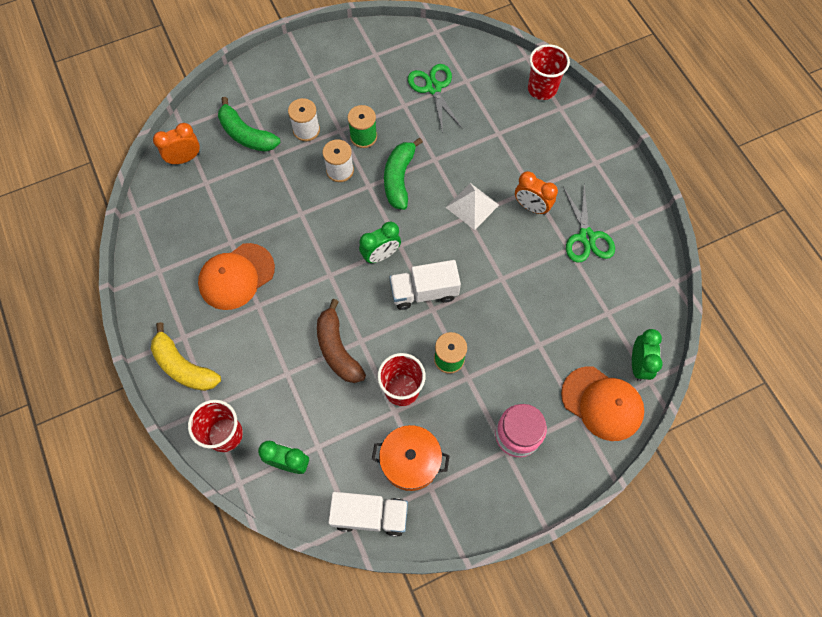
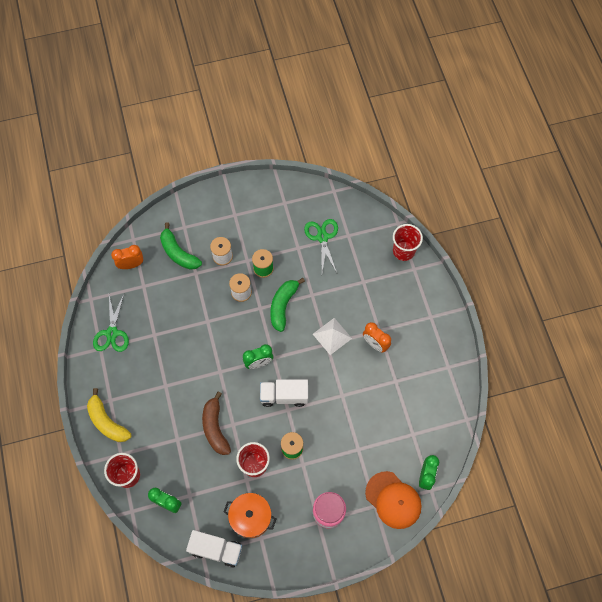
camera: 10 degrees right, 0 degrees up
orange cap [198,243,275,310] -> none
green scissors [563,184,615,263] -> green scissors moved to [93,294,129,352]

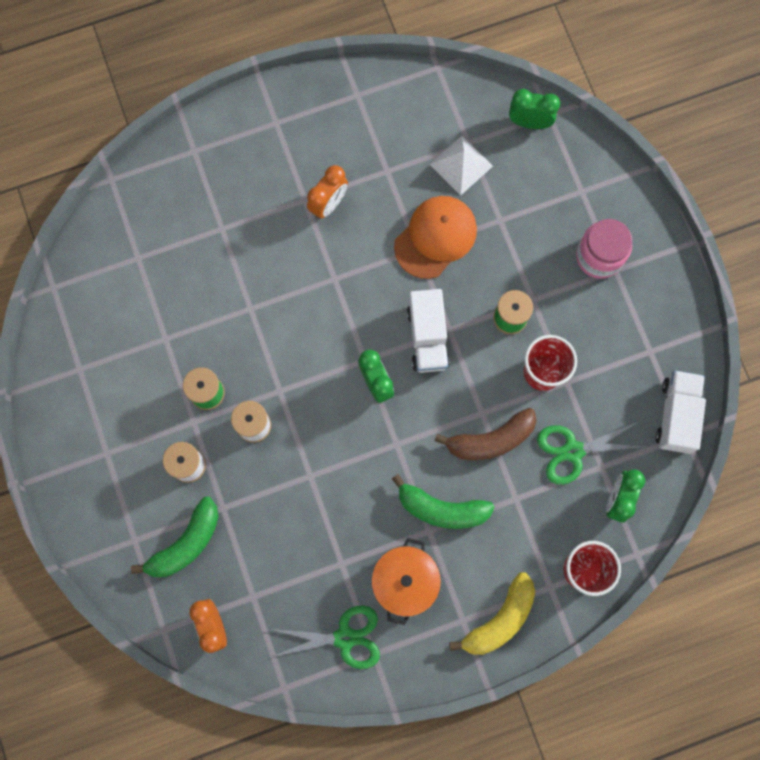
camera: 95 degrees left, 10 degrees up
orange pot [223,493,276,538] -> orange pot moved to [371,538,441,625]
green banana [270,278,305,332] -> green banana moved to [392,474,495,529]
green scissors [304,219,338,273] -> green scissors moved to [537,421,645,485]
white pyramid [313,318,352,355] -> white pyramid moved to [429,136,493,195]
orange cap [365,471,422,529] -> orange cap moved to [394,196,477,279]
red cup [393,224,423,261] -> none

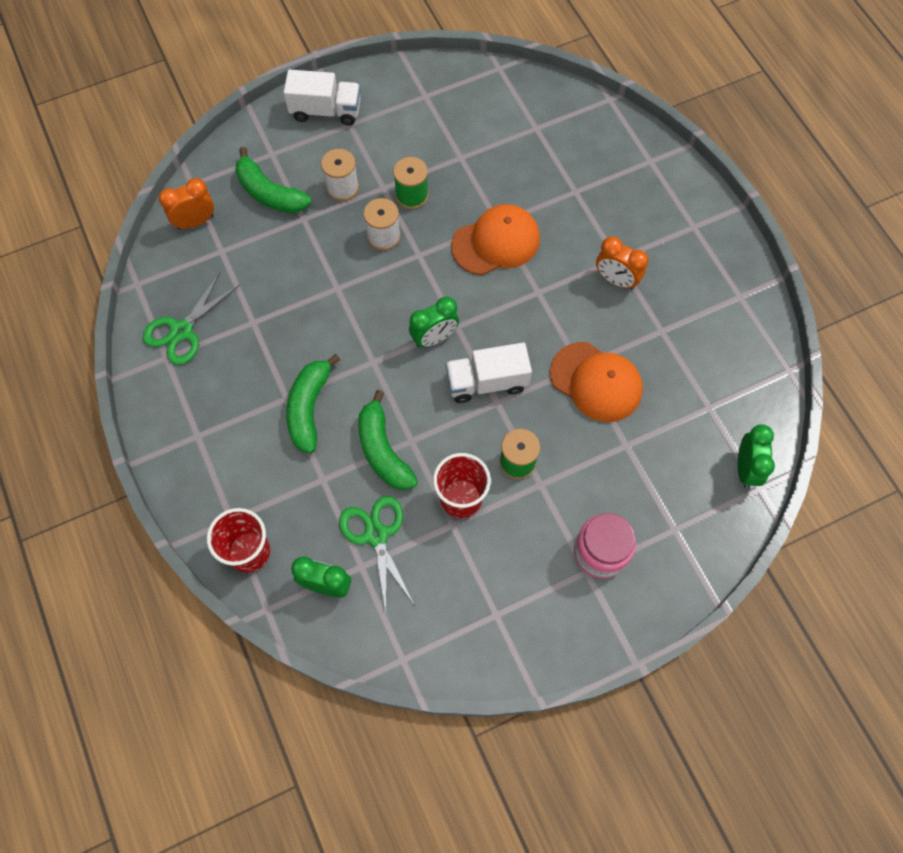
camera: 85 degrees right, 10 degrees down
green scissors [271,605,380,669] -> green scissors turned 45 degrees clockwise [143,272,240,365]
orange pot [371,538,441,625] -> none
white pyramid [429,136,493,195] -> none
brown banana [434,408,537,460] -> green banana [358,390,418,490]
yellow banana [449,572,535,655] -> none
white truck [656,370,706,454] -> white truck moved to [283,69,361,126]
none -> orange cap [451,204,540,275]

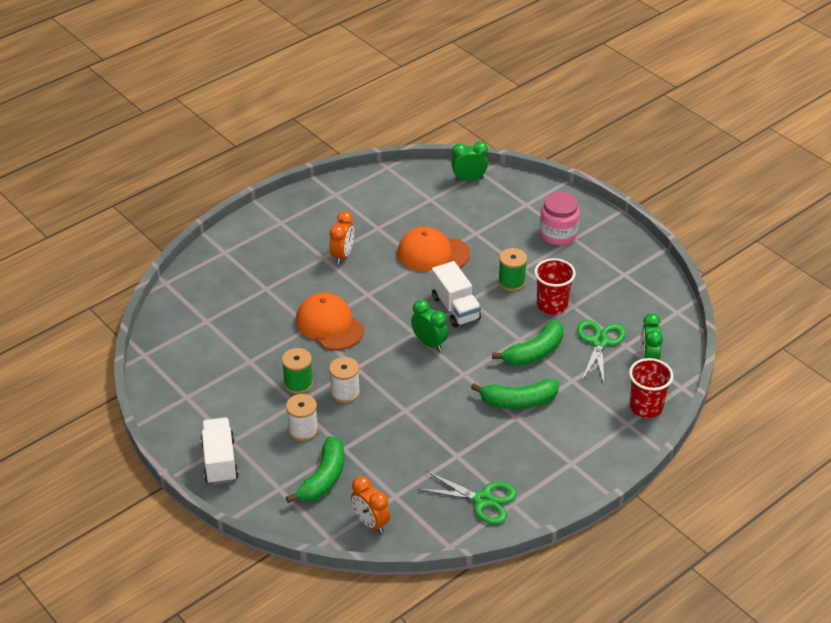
camera: 105 degrees left, 25 degrees down
green scissors [339,496,414,613] -> green scissors turned 135 degrees clockwise [577,320,626,383]
orange cap [550,342,643,422] -> orange cap turned 105 degrees counterclockwise [397,227,470,271]

